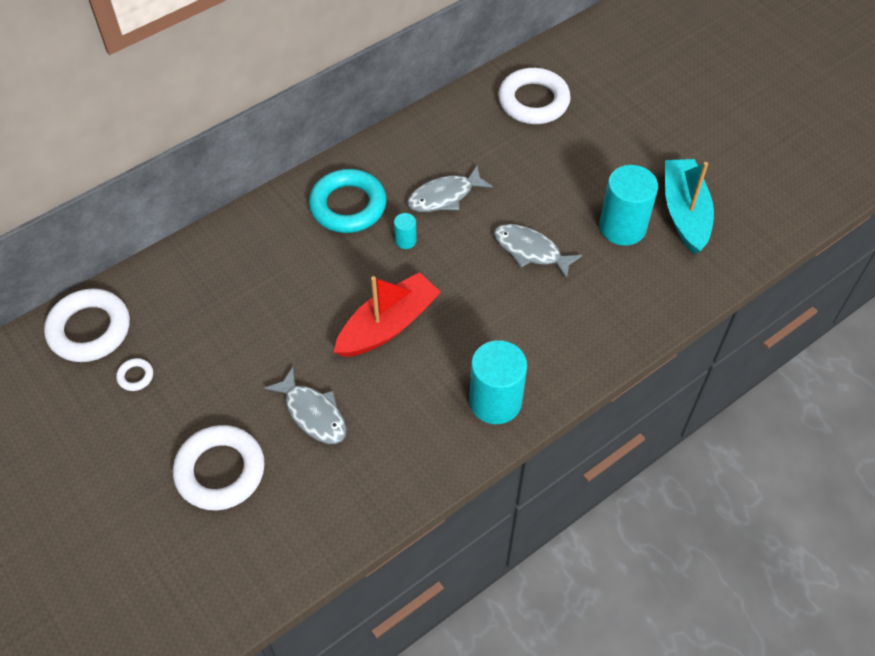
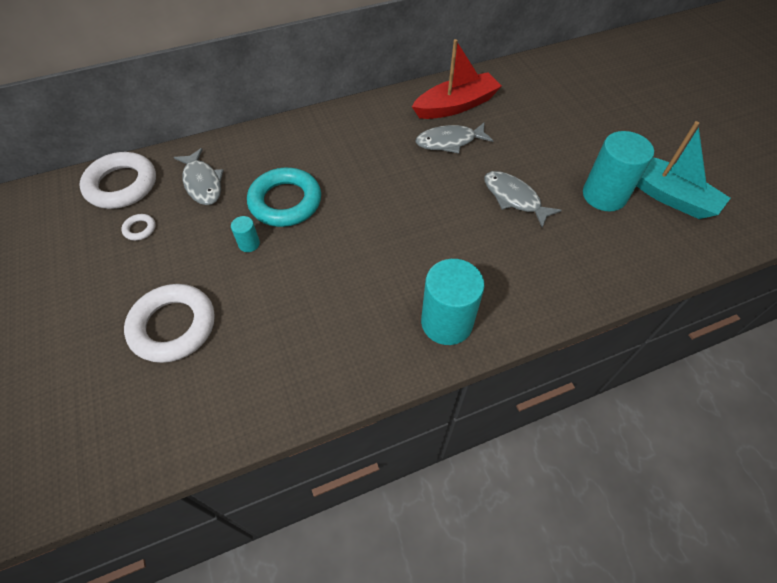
camera: 15 degrees right, 0 degrees up
grey fish [264,367,347,444] -> grey fish moved to [174,148,224,205]
turquoise ring [309,169,386,233] -> turquoise ring moved to [247,168,321,227]
red boat [334,272,441,357] -> red boat moved to [412,39,502,119]
turquoise cylinder [394,213,417,249] -> turquoise cylinder moved to [231,216,260,252]
white ring [498,68,571,124] -> none
turquoise boat [665,159,714,254] -> turquoise boat turned 120 degrees clockwise [637,121,731,219]

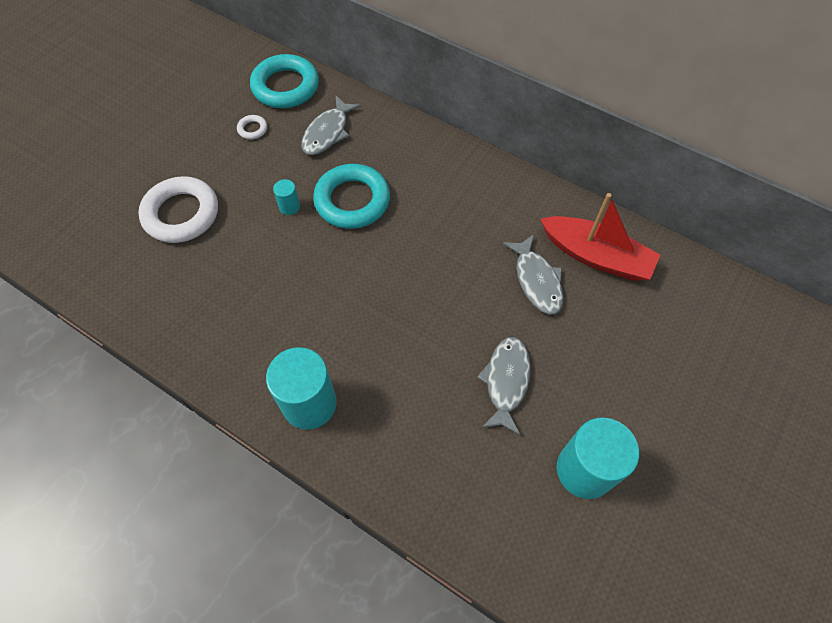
camera: 55 degrees right, 5 degrees up
white ring [79,152,156,209] -> turquoise ring [250,54,319,108]
grey fish [416,123,494,154] -> grey fish turned 150 degrees counterclockwise [503,234,563,315]
turquoise boat [637,121,731,219] -> none

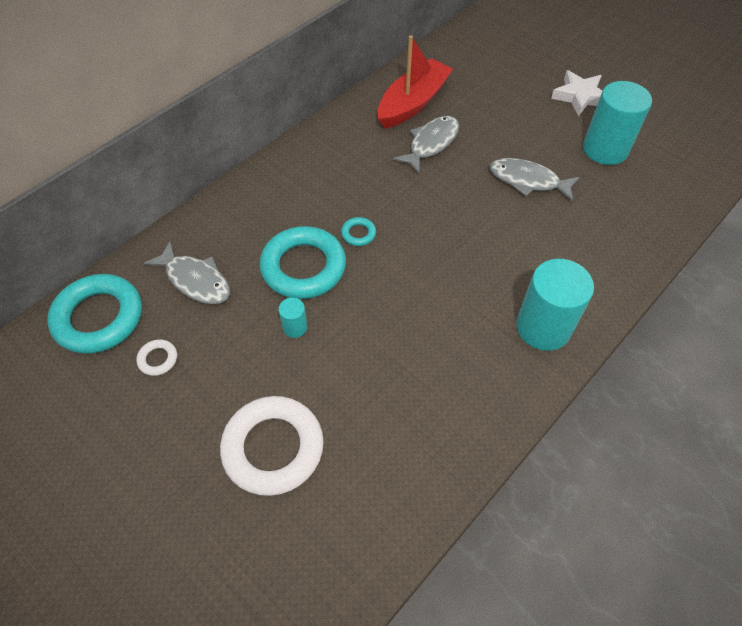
camera: 80 degrees left, 5 degrees down
grey fish [503,234,563,315] -> grey fish turned 45 degrees counterclockwise [393,116,459,173]
none -> turquoise ring [341,217,376,246]
none -> white star [551,70,602,116]

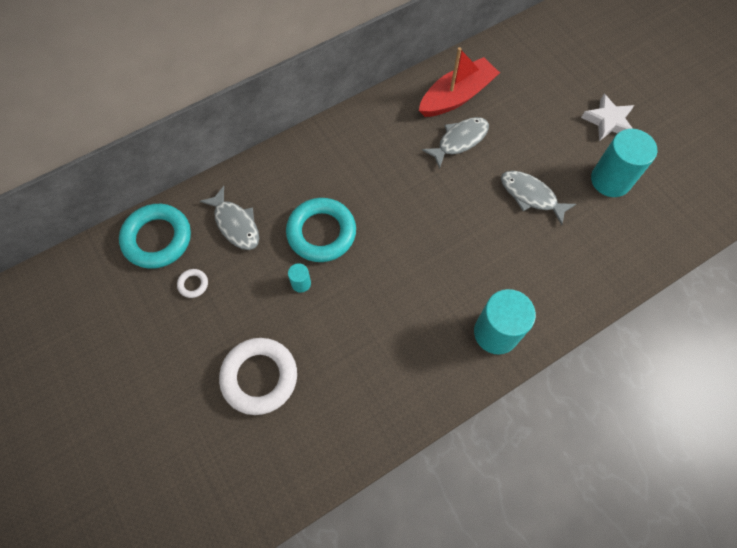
camera: 15 degrees right, 10 degrees up
turquoise ring [341,217,376,246] -> none

